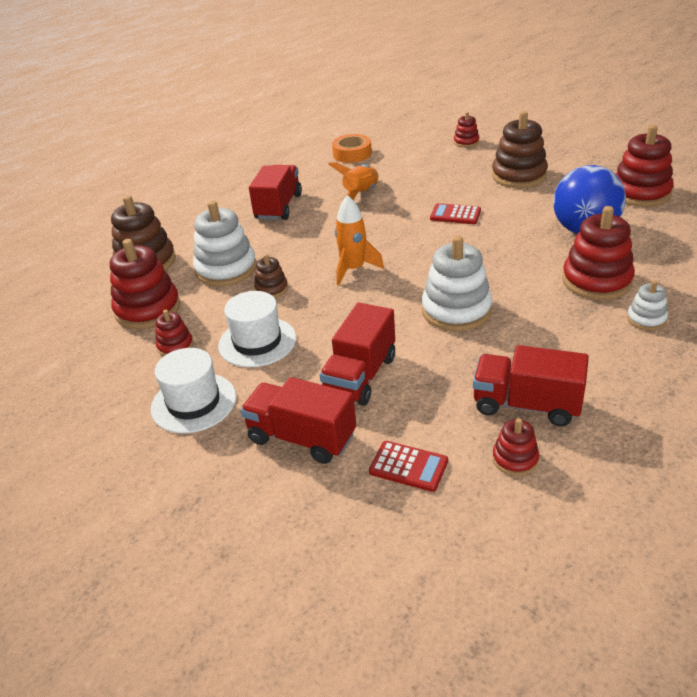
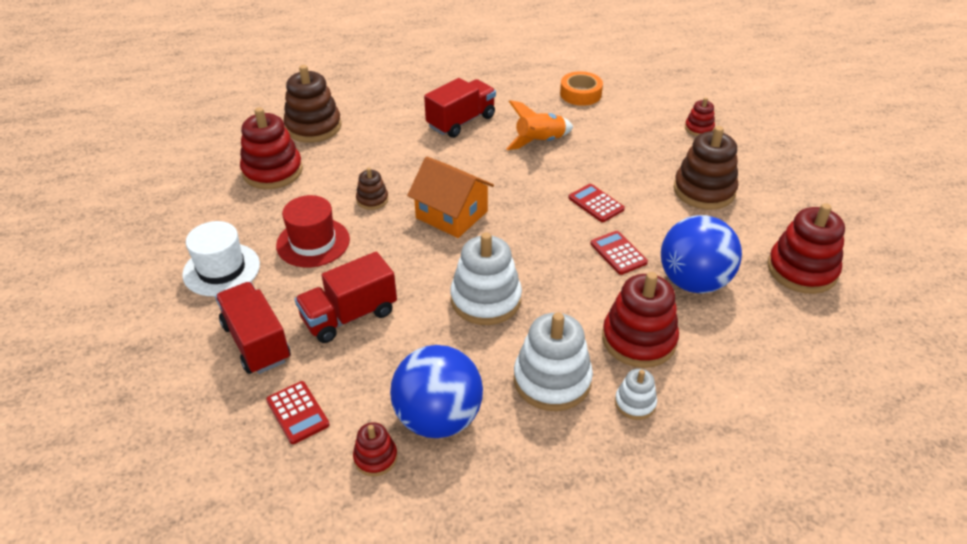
camera: 30 degrees right, 5 degrees up
red stacking toy [156,310,193,356] -> none
white stacking toy [193,201,257,287] -> white stacking toy moved to [514,312,593,411]
white hat [218,291,296,367] -> red hat [276,195,350,267]
orange rocket [335,195,384,285] -> orange house [407,157,494,238]
red truck [473,345,589,426] -> blue ball [390,345,483,438]
none -> red calculator [590,231,648,275]

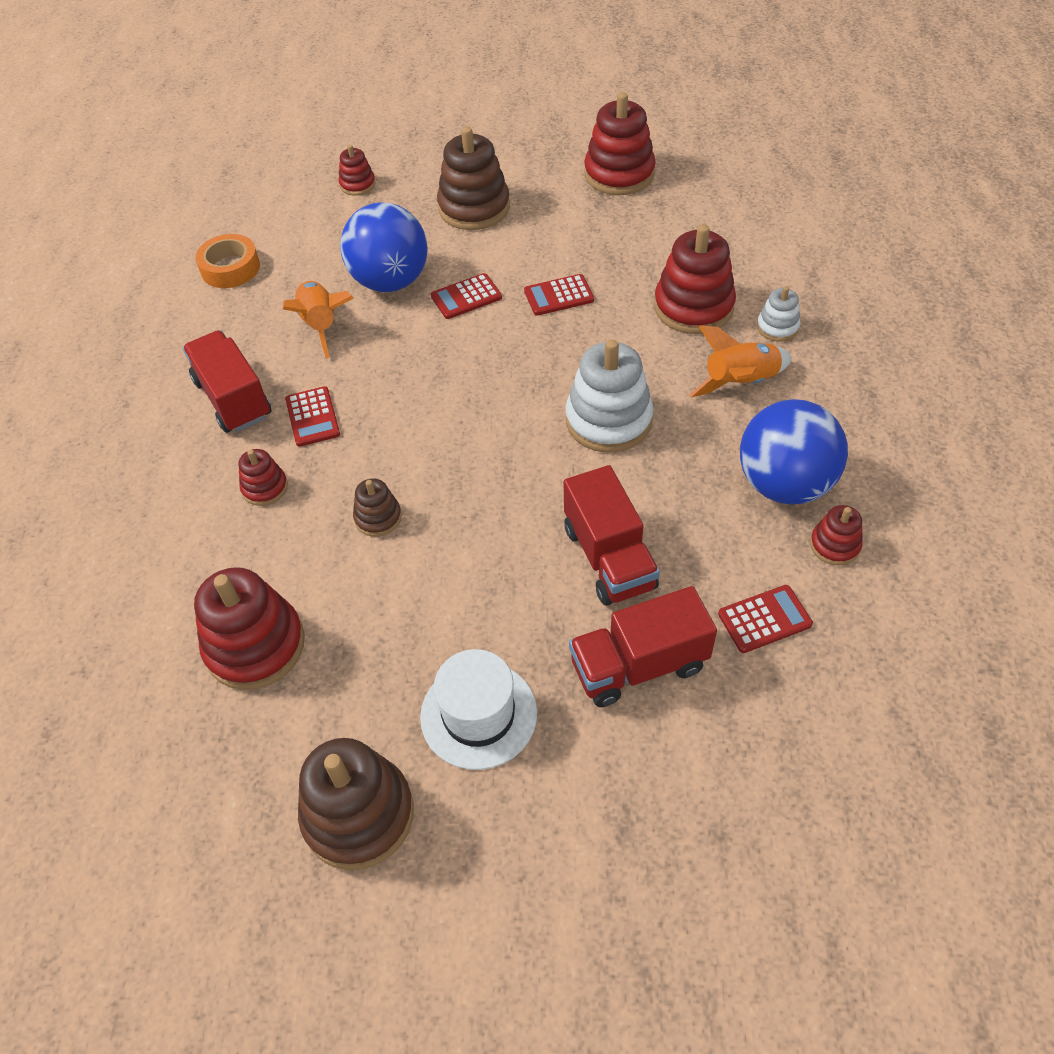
camera: 75 degrees left, 10 degrees up
red hat [276,195,350,267] -> none
brown stacking toy [283,65,342,143] -> brown stacking toy moved to [298,738,414,870]
orange house [407,157,494,238] -> none
white stacking toy [514,312,593,411] -> orange rocket [690,325,792,397]
blue ball [661,215,742,294] -> blue ball moved to [340,202,428,292]
none -> red stacking toy [238,449,288,506]
none -> red calculator [285,386,340,447]

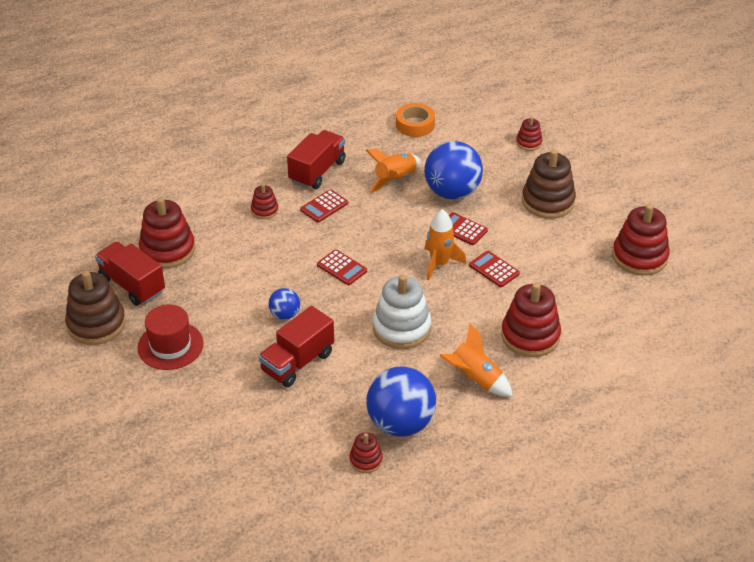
camera: 60 degrees right, 10 degrees down
brown stacking toy [353,478,402,537] -> none
white hat [420,649,537,770] -> red hat [137,304,204,370]
red truck [569,586,717,707] -> red truck moved to [95,242,165,306]
red calculator [718,585,813,653] -> red calculator moved to [317,249,367,285]
white stacking toy [757,286,801,342] -> none
none -> blue ball [269,288,300,320]
none -> orange rocket [425,209,466,281]

